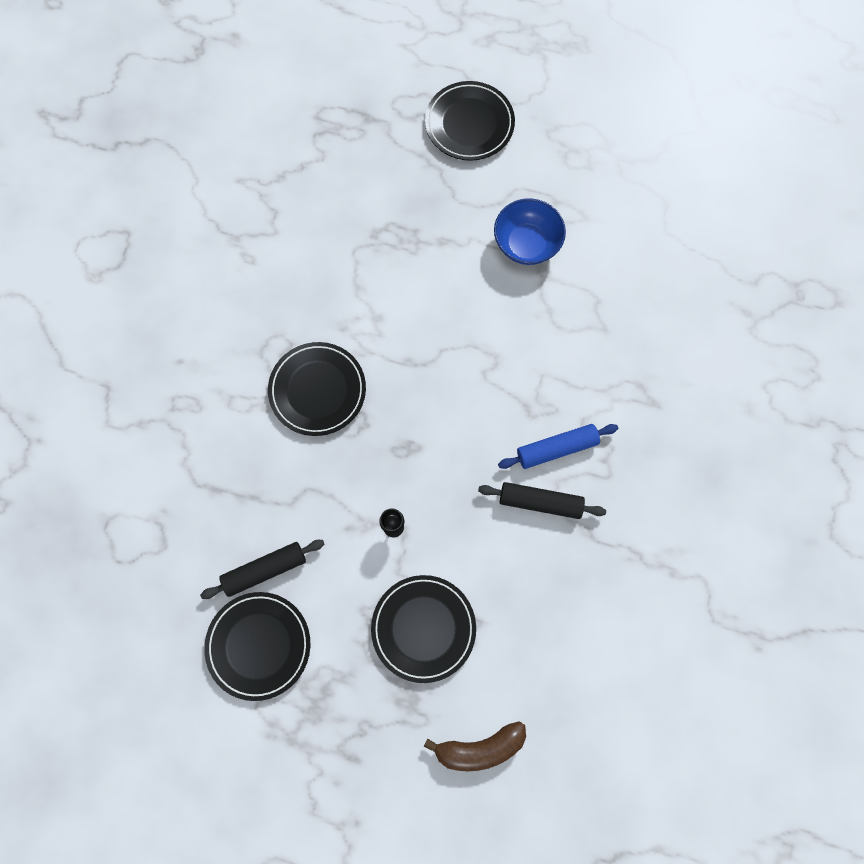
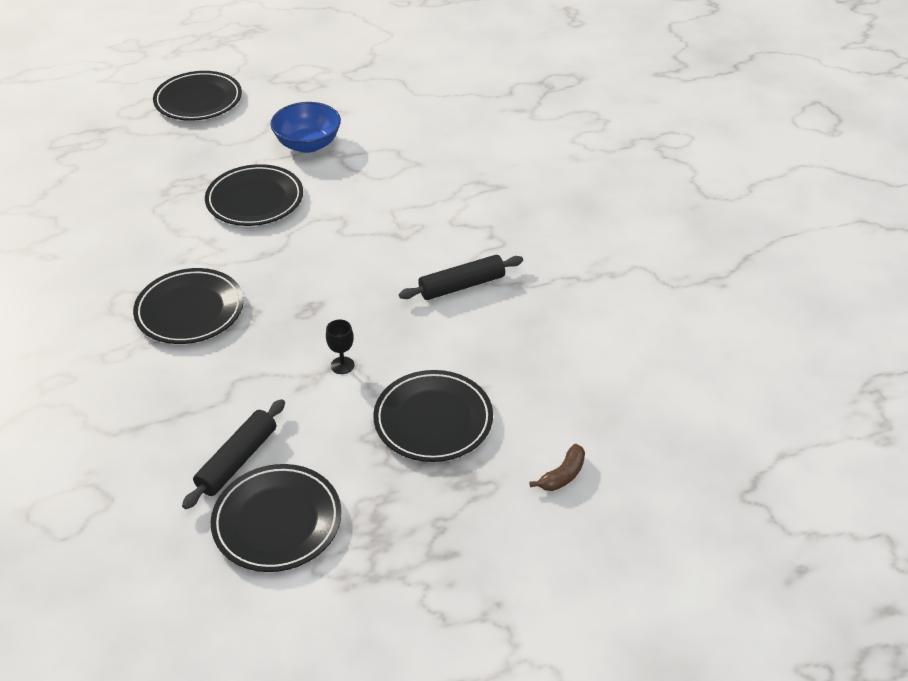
camera: 35 degrees left, 30 degrees down
brown banana [424,721,526,771] -> brown banana [529,444,585,491], size x0.62
blue rolling pin [498,424,618,469] -> none
none -> black plate [205,164,303,226]

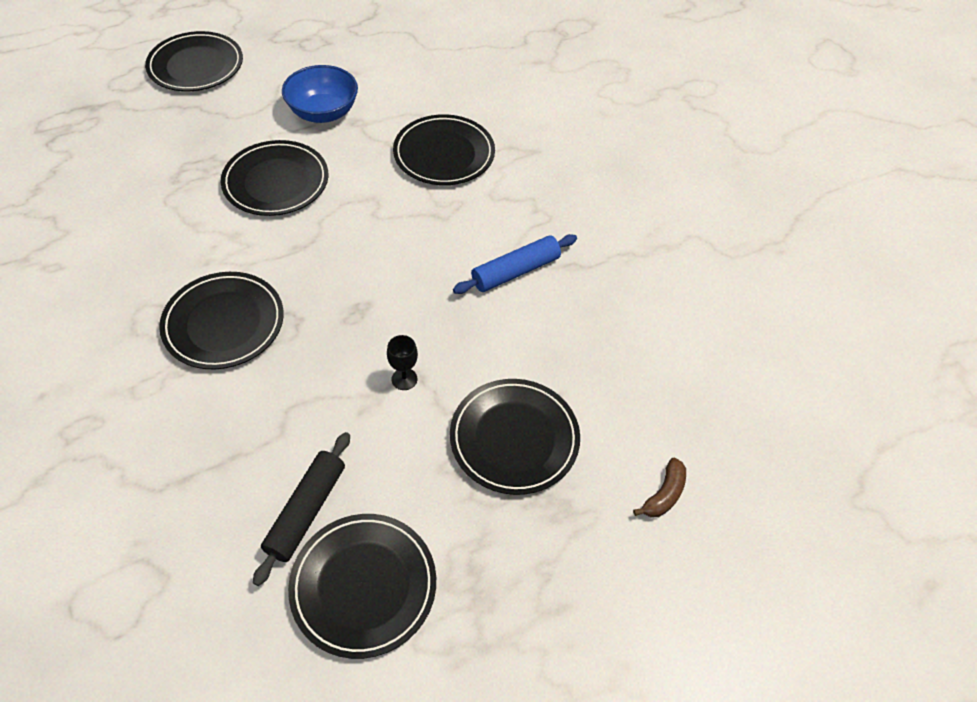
camera: 10 degrees left, 10 degrees up
black rolling pin [399,255,523,300] -> blue rolling pin [453,234,577,294]
none -> black plate [393,114,495,185]

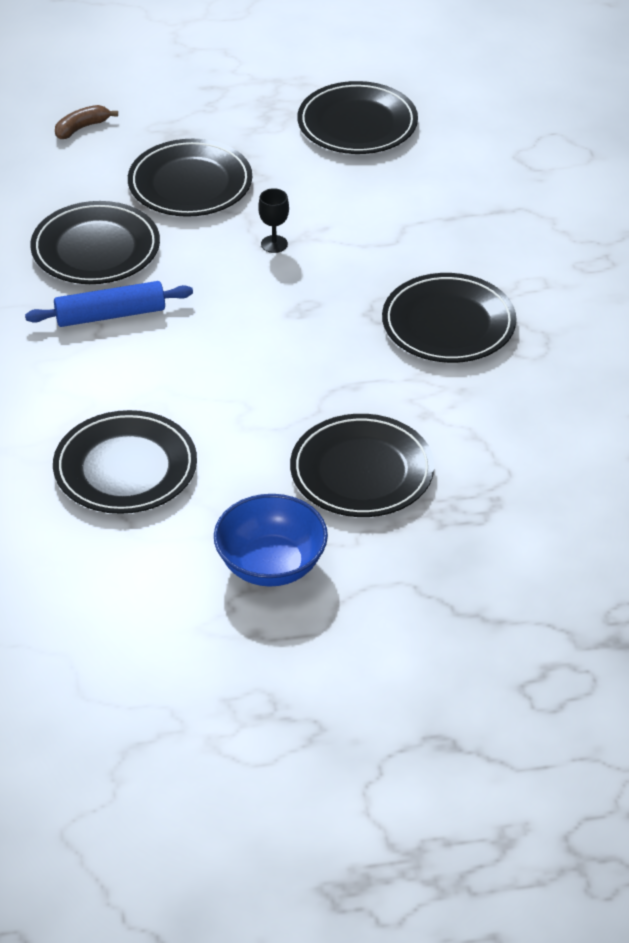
camera: 160 degrees left, 10 degrees down
black plate [145,31,243,91] -> black plate moved to [30,201,160,284]
black rolling pin [253,432,350,586] -> none

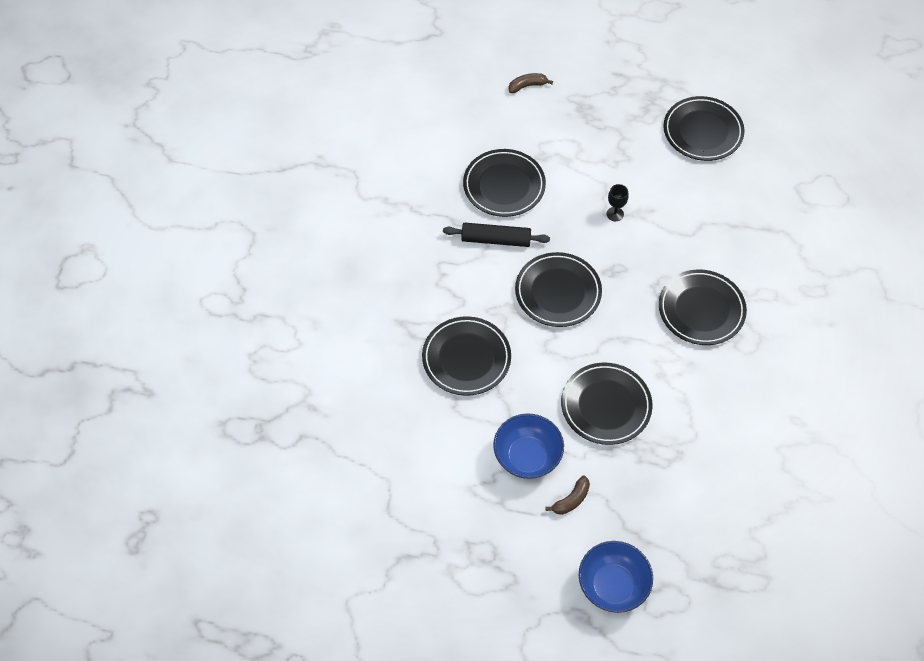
camera: 20 degrees right, 15 degrees up
blue rolling pin [25,281,193,327] -> black rolling pin [443,223,550,247]
black plate [128,139,252,217] -> black plate moved to [515,252,602,327]
none -> brown banana [545,475,590,515]
none -> blue bowl [579,541,653,613]

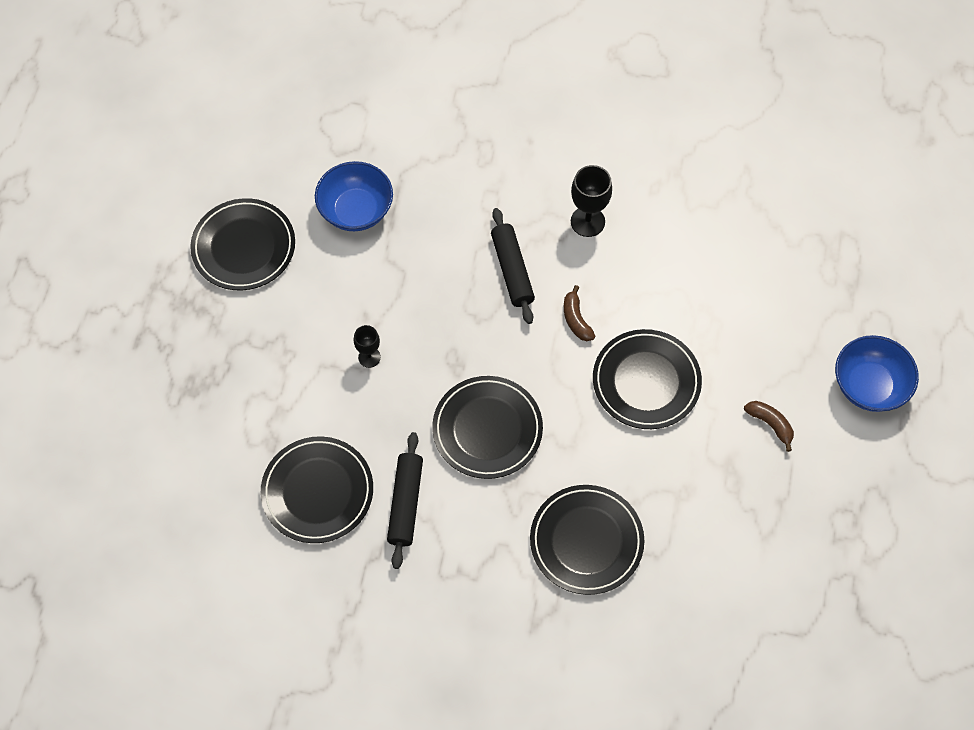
camera: 90 degrees left, 5 degrees up
blue bowl [493,414,564,479] -> blue bowl moved to [315,161,393,231]
brown banana [508,73,553,93] -> brown banana moved to [564,285,595,341]
black plate [659,269,747,345] -> black rolling pin [491,208,535,324]
none -> black goblet [571,165,612,237]

